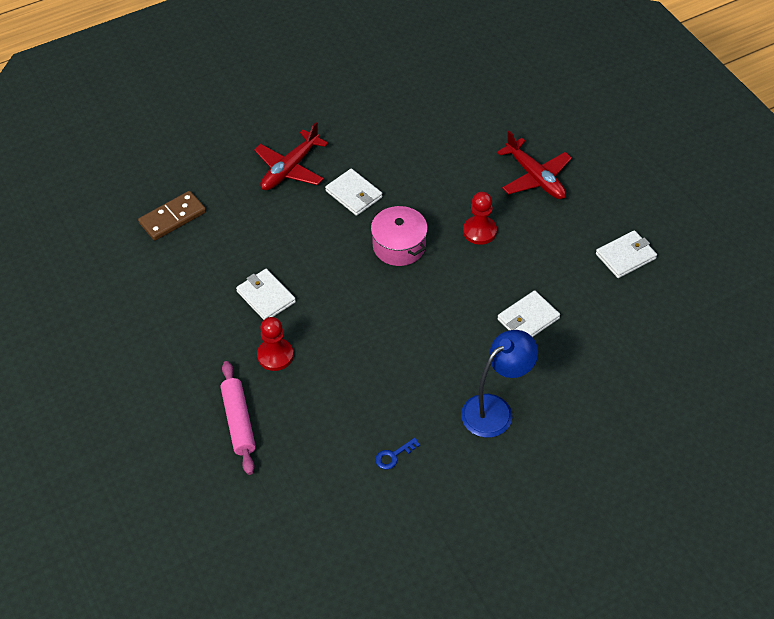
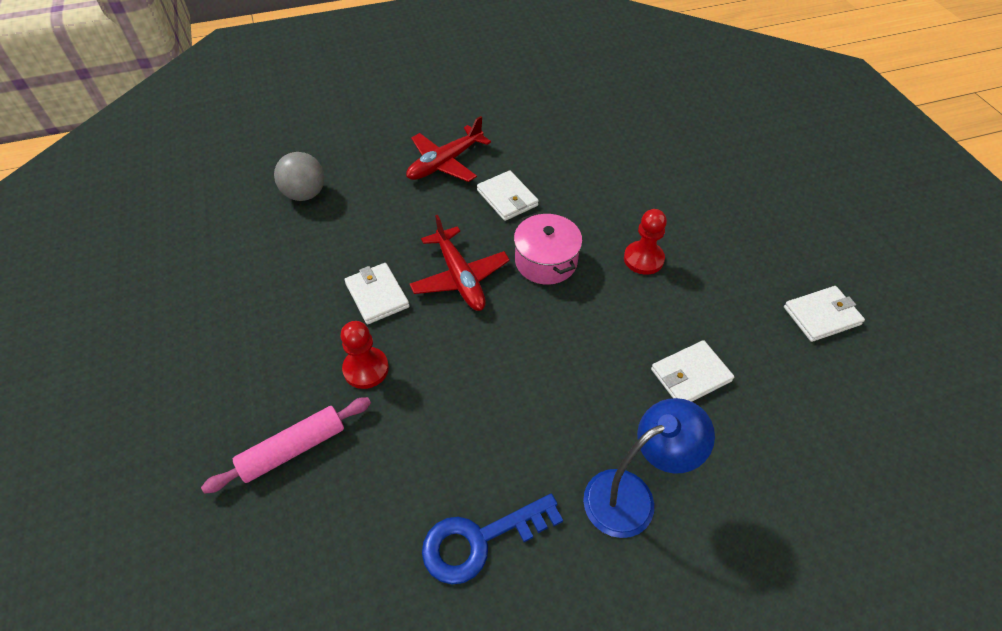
camera: 10 degrees right, 0 degrees up
brown domino [138,191,206,241] -> grey ball [274,152,324,201]
pink rolling pin [220,361,256,475] -> pink rolling pin turned 60 degrees clockwise [201,397,371,494]
blue key [375,438,420,469] -> blue key [422,494,563,584], size x2.12
red plane [497,131,572,199] -> red plane moved to [410,215,510,311]

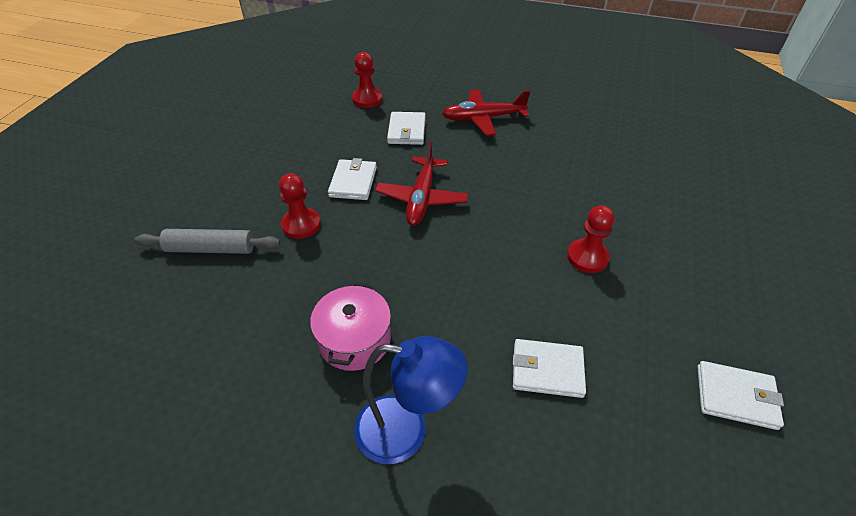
camera: 35 degrees right, 5 degrees down
pink rolling pin [201,397,371,494] -> grey rolling pin [135,229,280,254]
grey ball [274,152,324,201] -> red pawn [352,52,382,108]
blue key [422,494,563,584] -> none
white wallet [477,170,539,221] -> white wallet moved to [387,112,426,145]
pink pot [514,213,582,285] -> pink pot moved to [310,283,391,371]

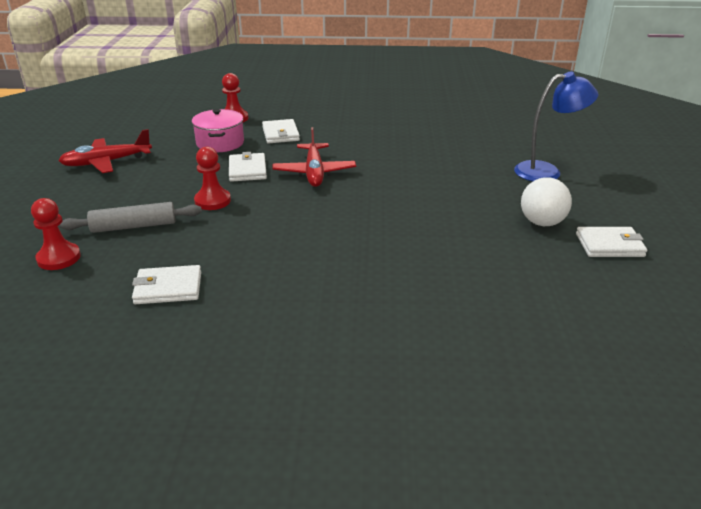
camera: 15 degrees left, 15 degrees down
pink pot [310,283,391,371] -> pink pot moved to [192,109,244,152]
blue lamp [354,336,467,464] -> blue lamp moved to [514,72,599,181]
red plane [442,89,530,136] -> red plane moved to [58,129,152,173]
white wallet [513,339,586,398] -> white wallet moved to [132,265,201,304]
red pawn [567,205,615,273] -> red pawn moved to [31,198,81,270]
none -> white ball [521,177,572,226]

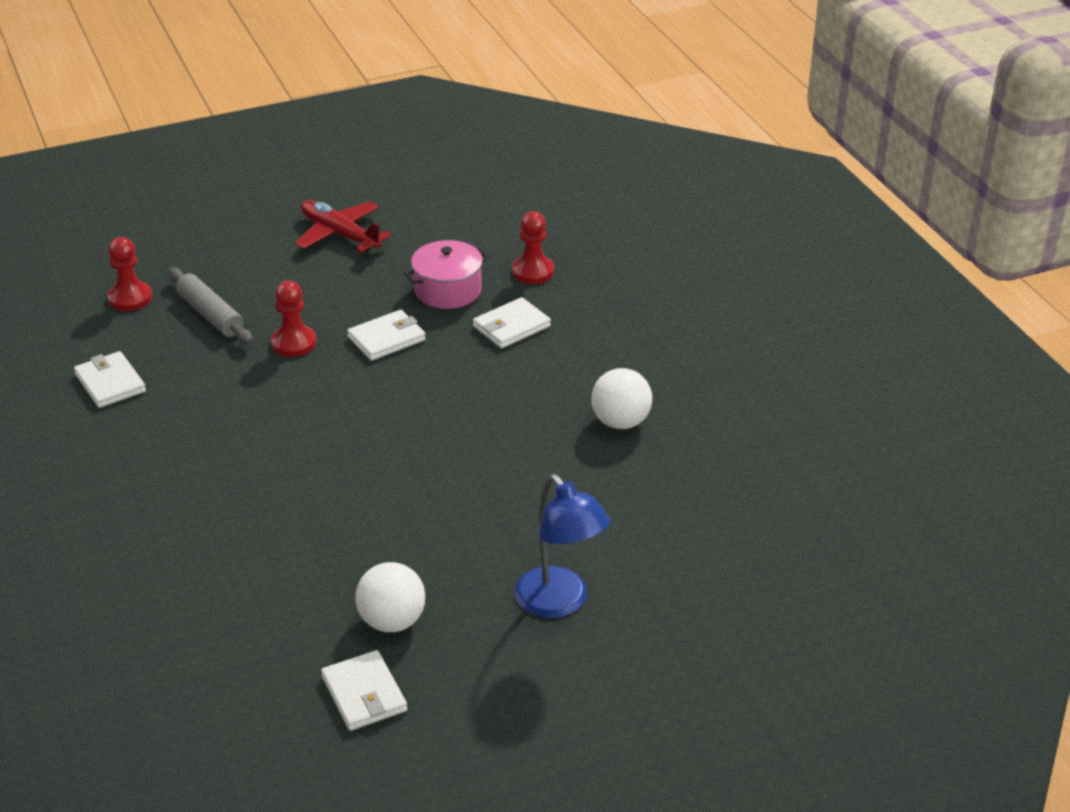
camera: 65 degrees right, 5 degrees up
red plane [272,127,356,187] -> none
none -> white ball [591,368,652,429]

